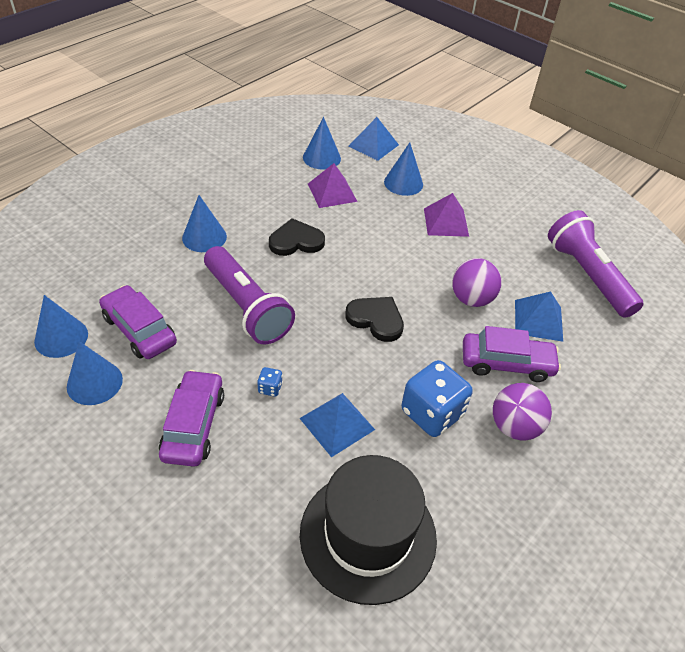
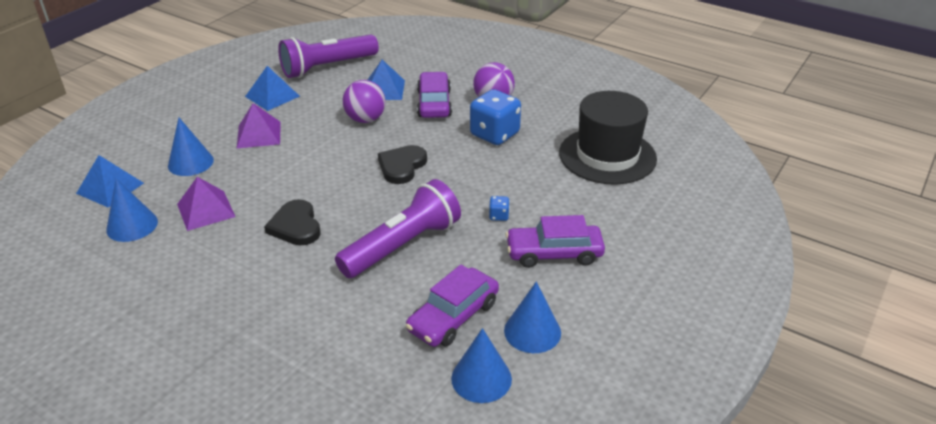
camera: 95 degrees left, 10 degrees down
blue cone [182,195,227,252] -> none
blue pyramid [299,393,375,457] -> blue pyramid moved to [245,66,300,111]

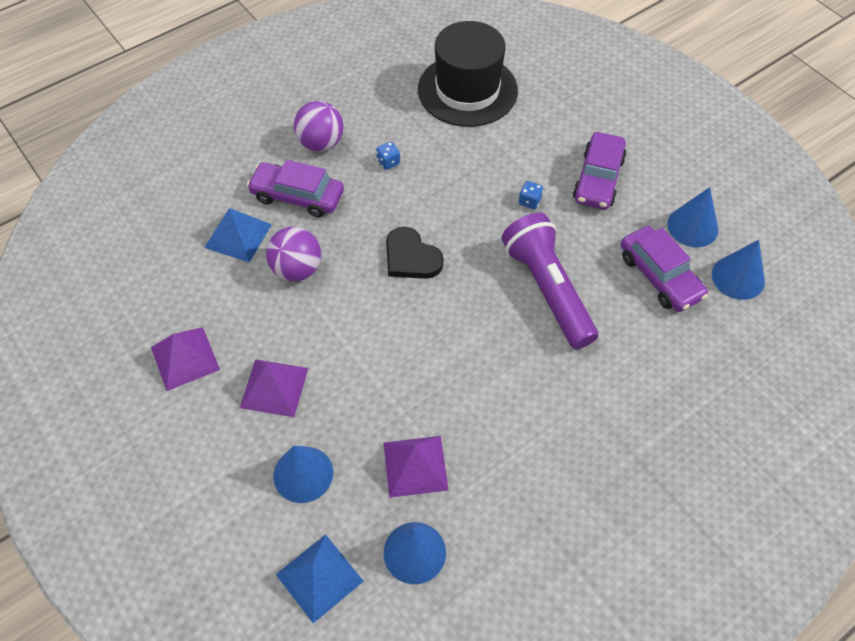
camera: 70 degrees left, 20 degrees up
blue pyramid [245,66,300,111] -> purple pyramid [151,327,220,391]
black heart [264,199,320,246] -> none
purple flashlight [278,34,379,78] -> none
blue dice [470,89,521,145] -> blue dice [376,142,400,170], size x0.42

